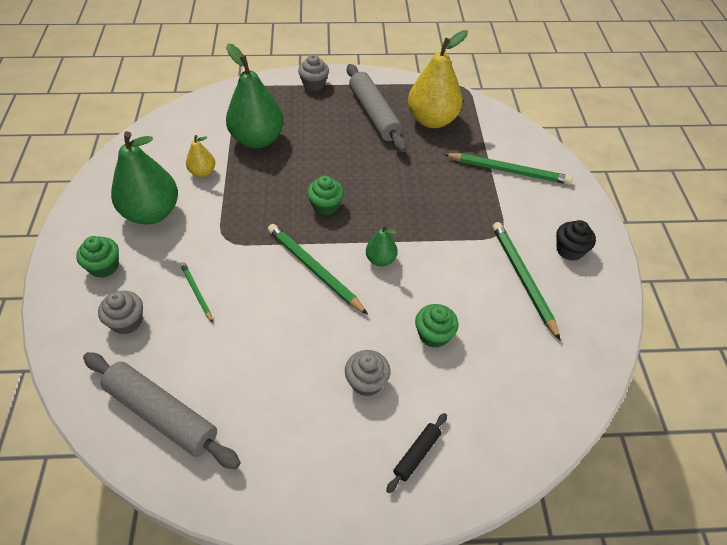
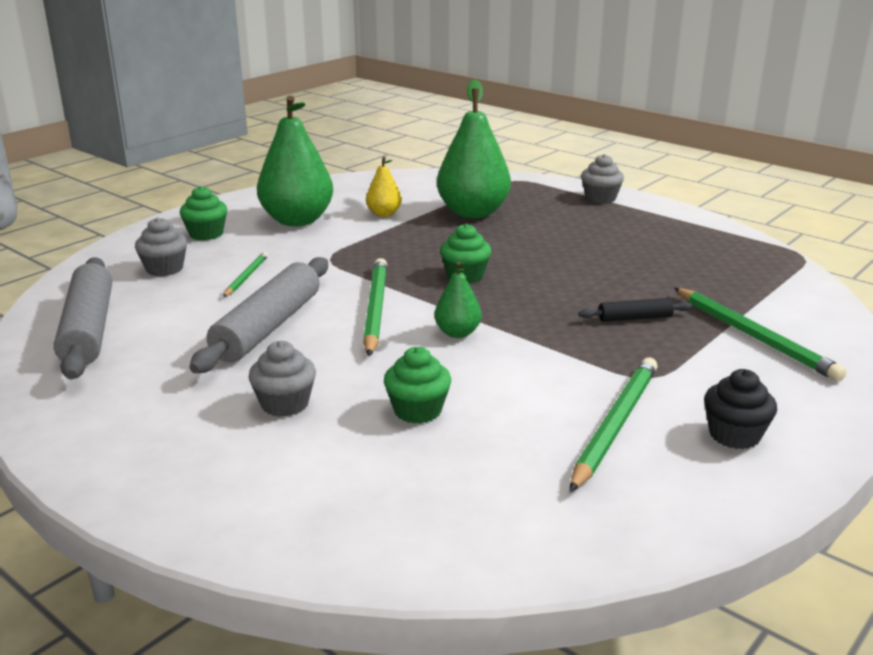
camera: 45 degrees right, 25 degrees down
grey rolling pin [347,64,407,152] -> grey rolling pin moved to [190,257,328,373]
black rolling pin [386,413,447,493] -> black rolling pin moved to [579,298,693,322]
yellow pear [408,30,468,128] -> none

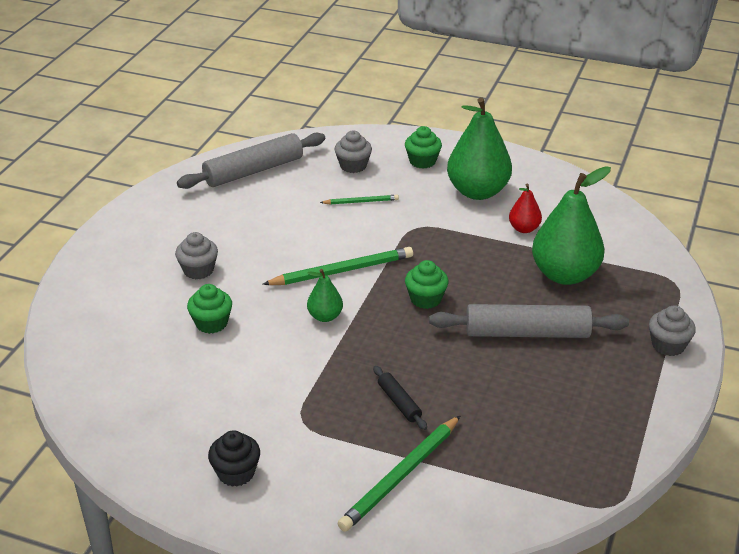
camera: 70 degrees right, 10 degrees up
grey rolling pin [190,257,328,373] -> grey rolling pin moved to [429,304,629,338]
yellow pear [366,156,402,217] -> red pear [509,183,542,233]
green pencil [570,358,658,492] -> none

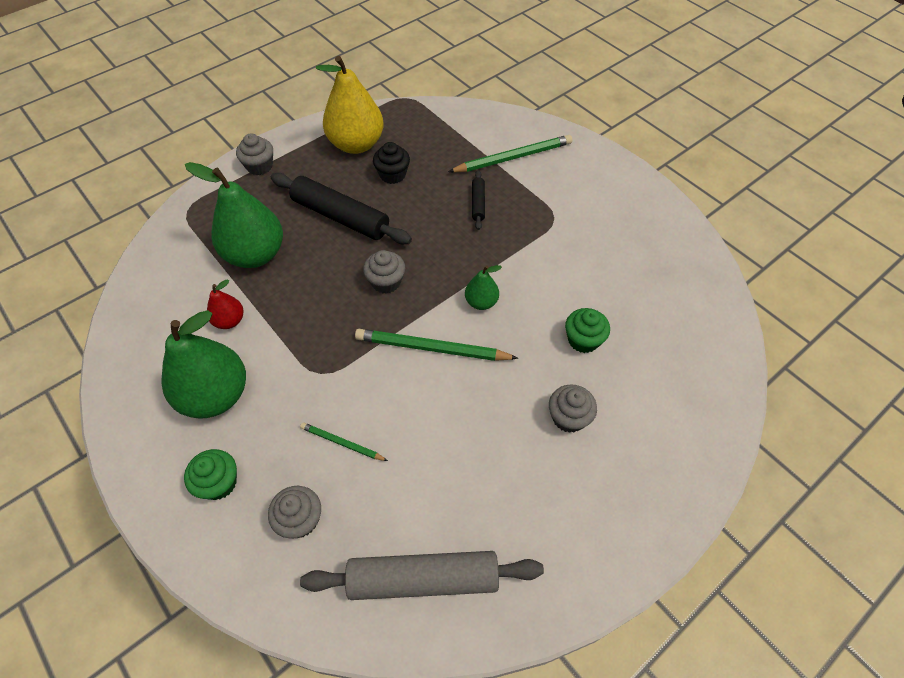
camera: 150 degrees left, 20 degrees up
black cupcake [208,430,260,487] -> black cupcake moved to [373,142,410,184]
green cupcake [405,260,449,309] -> grey cupcake [363,250,405,294]
grey rolling pin [429,304,629,338] -> black rolling pin [271,173,412,244]
none -> yellow pear [316,56,384,154]

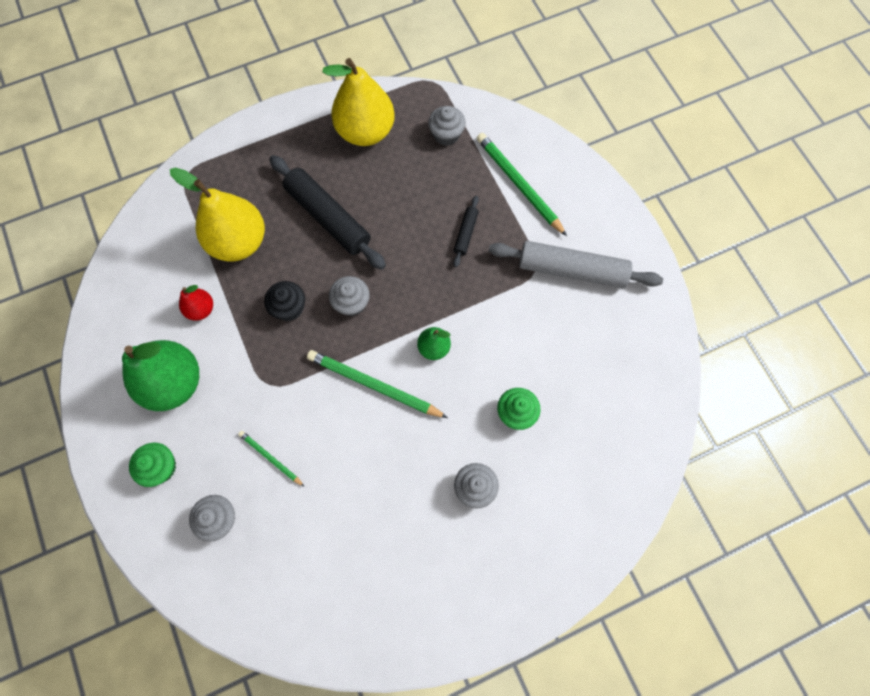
camera: 15 degrees right, 15 degrees up
green pear [185,162,283,268] -> yellow pear [170,167,265,261]
grey cupcake [236,133,273,175] -> grey cupcake moved to [428,106,466,146]
grey rolling pin [300,551,544,600] -> grey rolling pin moved to [489,241,663,288]
black cupcake [373,142,410,184] -> black cupcake moved to [264,281,305,321]
green pencil [448,135,572,172] -> green pencil turned 120 degrees counterclockwise [477,133,567,236]

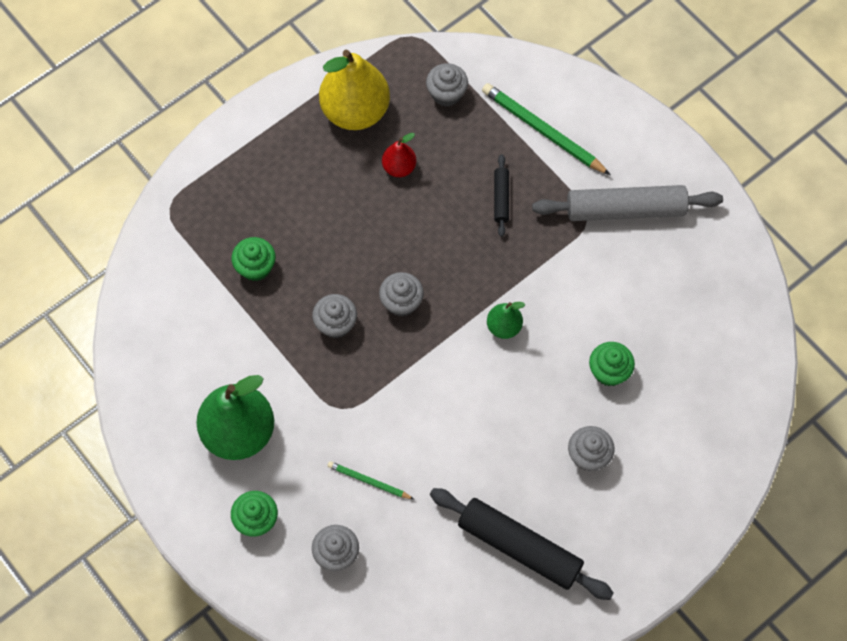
camera: 15 degrees left, 5 degrees down
yellow pear [170,167,265,261] -> green cupcake [231,237,276,281]
red pear [179,285,213,321] -> red pear moved to [382,133,417,177]
black cupcake [264,281,305,321] -> grey cupcake [312,294,357,338]
black rolling pin [269,155,386,270] -> black rolling pin moved to [430,488,614,600]
green pencil [307,350,448,418] -> none

